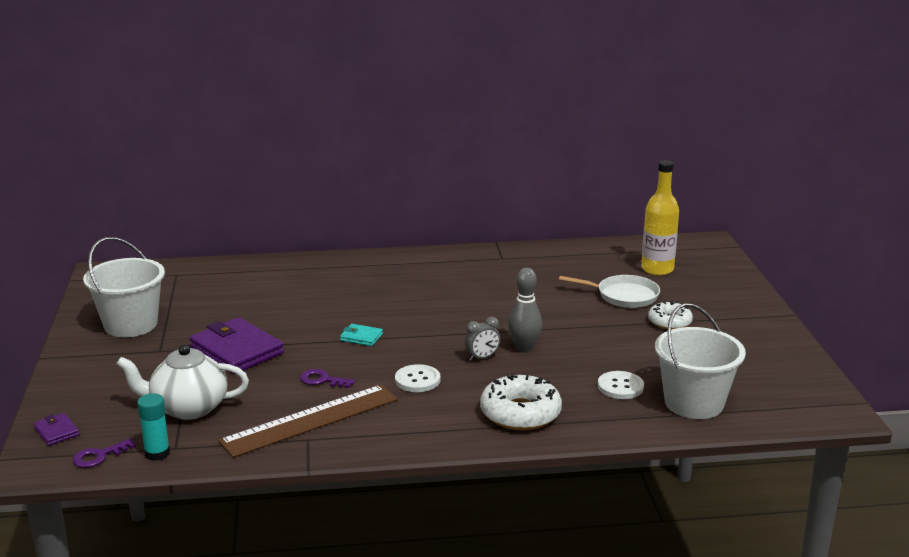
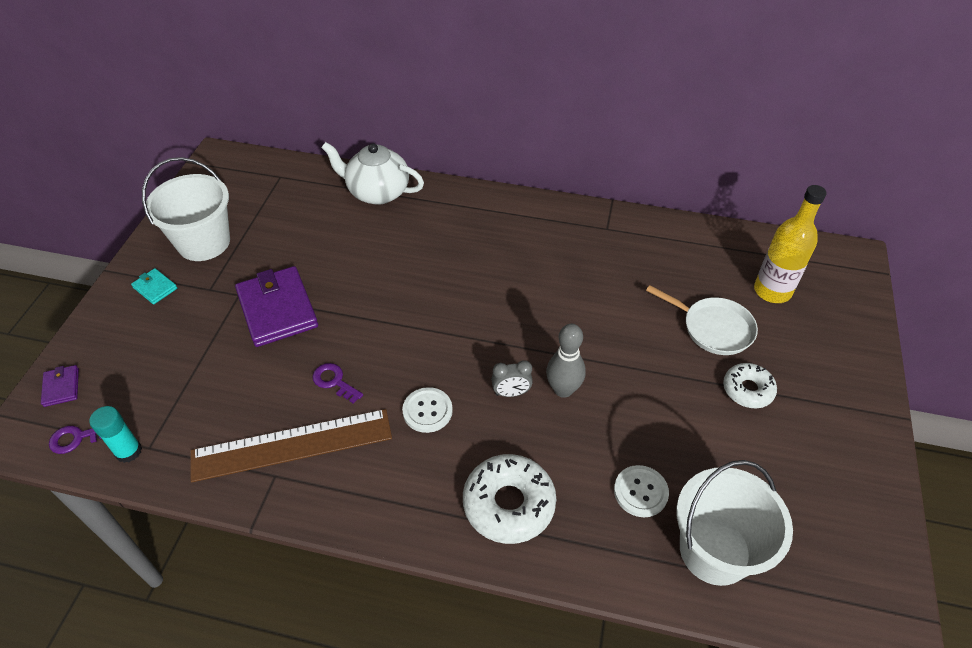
camera: 20 degrees right, 25 degrees up
white teapot [117,344,249,420] -> white teapot moved to [321,142,424,205]
turquoise wallet [340,324,383,346] -> turquoise wallet moved to [131,268,177,305]

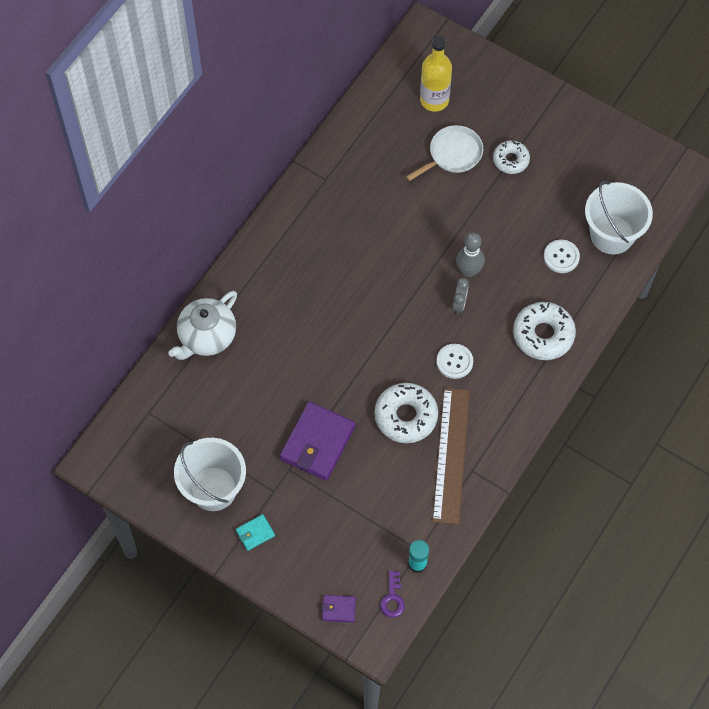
camera: 70 degrees left, 15 degrees up
purple wallet [235,266,318,347] -> purple wallet turned 60 degrees counterclockwise [280,402,355,481]
purple key [312,363,363,404] -> white donut [375,383,438,443]

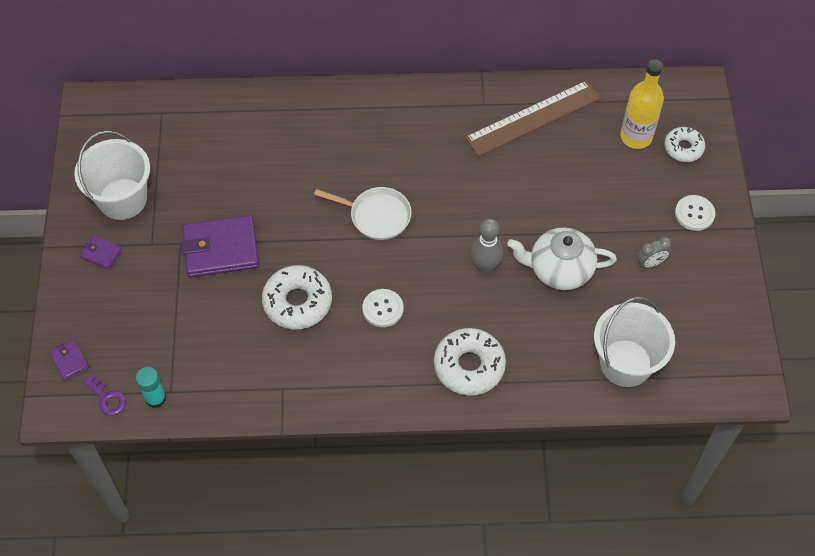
camera: 55 degrees right, 5 degrees down
white teapot [168,291,237,360] -> white teapot moved to [507,228,617,290]
turquoise wallet [236,514,275,551] -> purple wallet [80,236,122,270]
purple key [380,571,405,618] -> purple key turned 105 degrees counterclockwise [83,375,126,416]
white pan [406,125,483,181] -> white pan moved to [314,187,412,240]
brown ruler [432,388,470,525] -> brown ruler moved to [465,81,601,157]
grey clock [453,278,469,314] -> grey clock moved to [637,237,672,268]
white donut [493,140,530,174] -> white donut moved to [664,127,705,162]
white button [544,240,580,273] -> white button moved to [675,195,715,231]

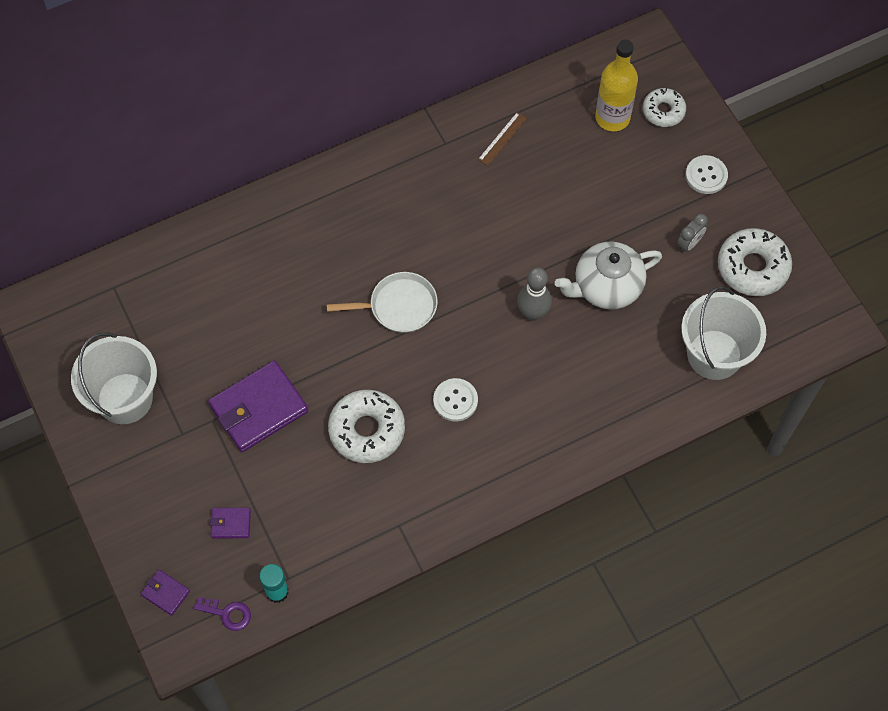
camera: 25 degrees left, 5 degrees up
purple wallet [80,236,122,270] -> purple wallet moved to [210,508,251,538]
white donut [434,328,506,396] -> white donut moved to [718,228,792,296]
brown ruler [465,81,601,157] -> brown ruler [478,112,527,166], size x0.43

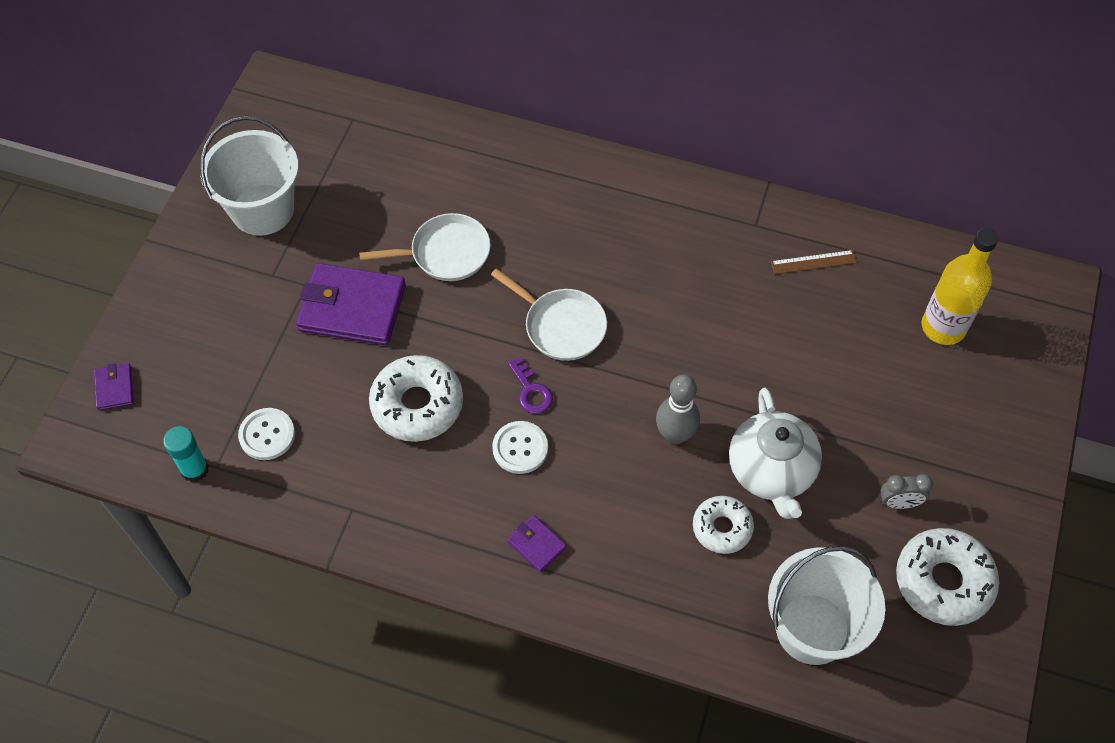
camera: 45 degrees right, 5 degrees down
purple key [194,597,251,631] -> purple key moved to [508,357,553,414]
purple wallet [210,508,251,538] -> purple wallet moved to [507,515,567,573]
white teapot [555,242,662,310] -> white teapot turned 120 degrees counterclockwise [729,388,822,519]
white donut [643,88,686,127] -> white donut moved to [693,496,754,554]
white button [685,155,728,194] -> white button moved to [238,408,295,460]
none -> white pan [359,213,491,281]

